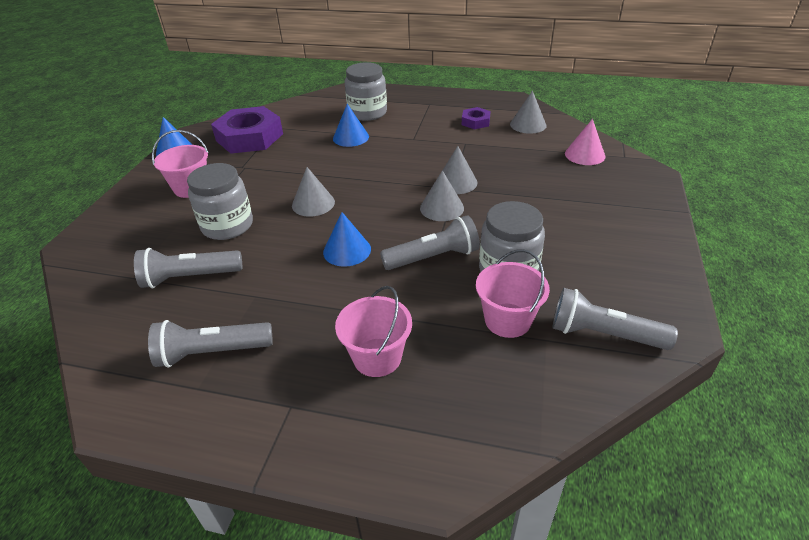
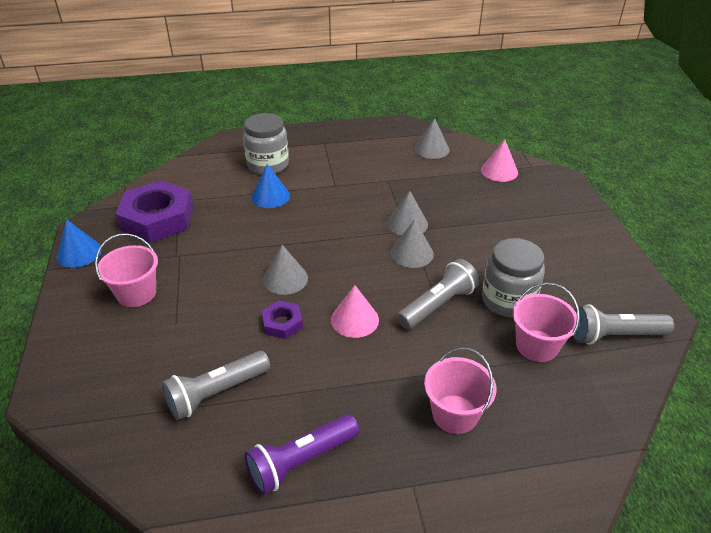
camera: 25 degrees left, 0 degrees up
grey flashlight [148,320,273,368] -> purple flashlight [244,414,359,495]
grey jar [187,163,253,240] -> none
blue cone [323,212,371,267] -> pink cone [331,285,379,338]
purple nut [462,107,491,129] -> purple nut moved to [262,301,303,339]

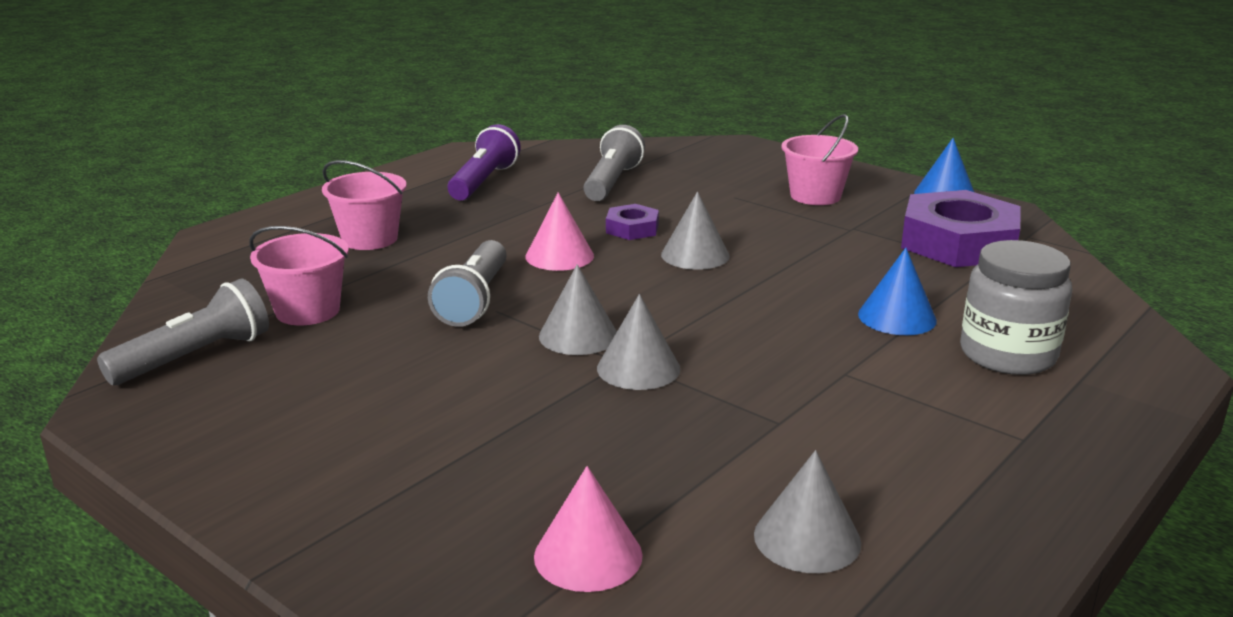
camera: 140 degrees right, 15 degrees down
grey jar [482,238,545,317] -> none

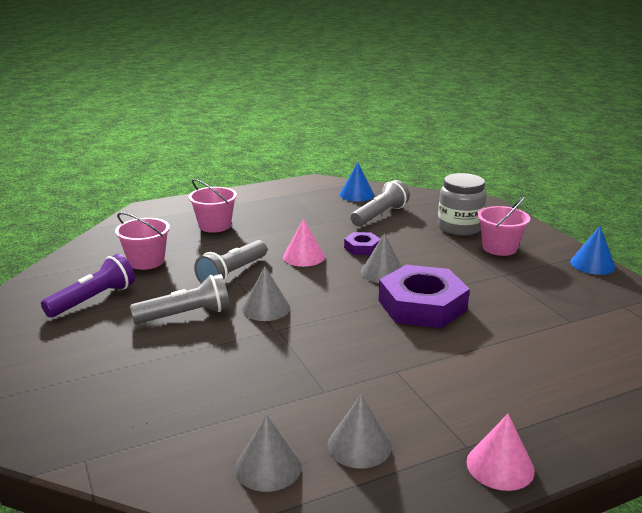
camera: 25 degrees right, 0 degrees up
grey flashlight [97,279,269,385] -> grey flashlight moved to [130,274,230,324]
purple flashlight [448,124,521,200] -> purple flashlight moved to [41,254,135,317]
pink cone [534,466,643,592] -> pink cone moved to [467,414,535,491]
grey cone [597,294,681,390] -> grey cone moved to [327,395,392,469]
blue cone [858,248,937,335] -> blue cone moved to [340,162,374,202]
purple nut [901,190,1021,267] -> purple nut moved to [379,265,470,328]
grey jar [960,240,1072,375] -> grey jar moved to [438,173,487,236]

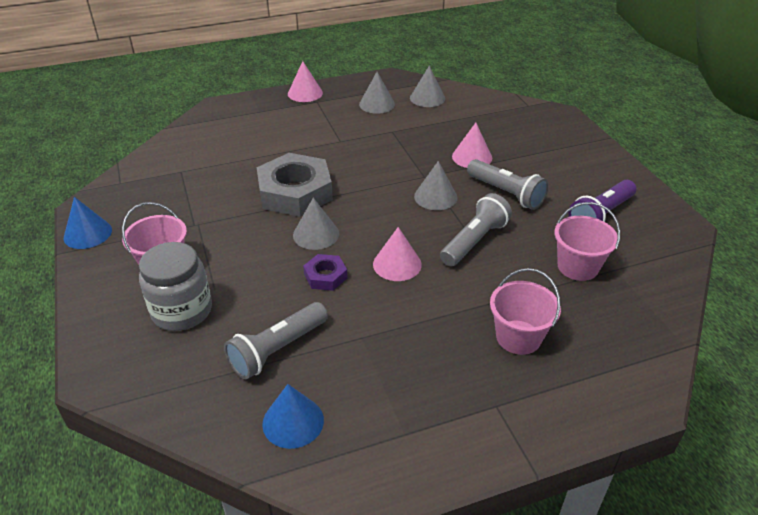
camera: 175 degrees left, 15 degrees up
grey flashlight [130,274,230,324] -> grey flashlight turned 120 degrees counterclockwise [467,159,549,210]
purple nut [379,265,470,328] -> grey nut [257,153,333,217]
none -> pink cone [452,123,492,168]

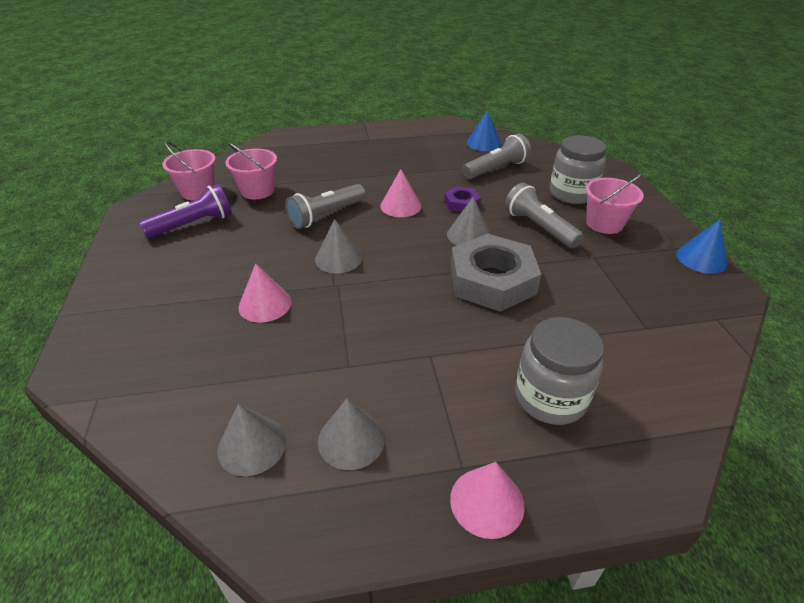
camera: 170 degrees left, 0 degrees up
grey flashlight [467,159,549,210] -> grey flashlight moved to [505,183,584,248]
pink bucket [490,268,561,355] -> pink bucket moved to [162,141,216,200]
none -> grey jar [515,317,604,425]

